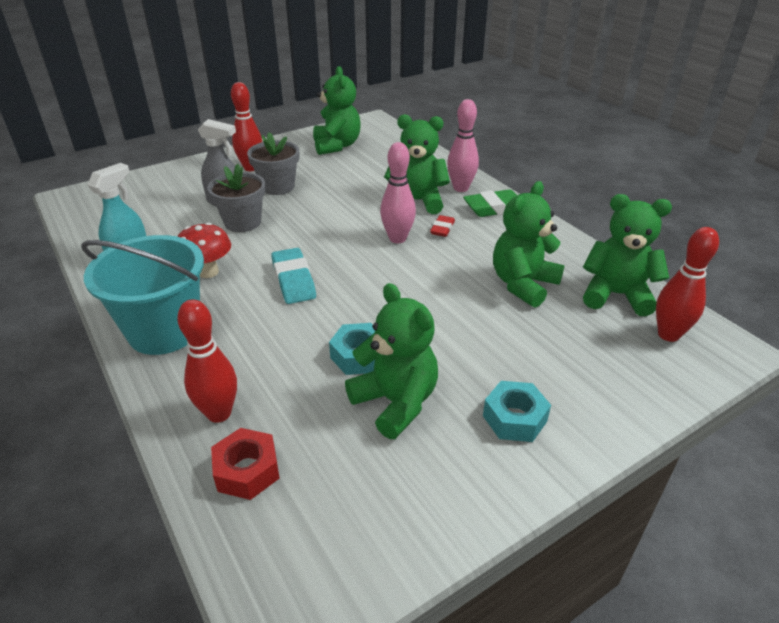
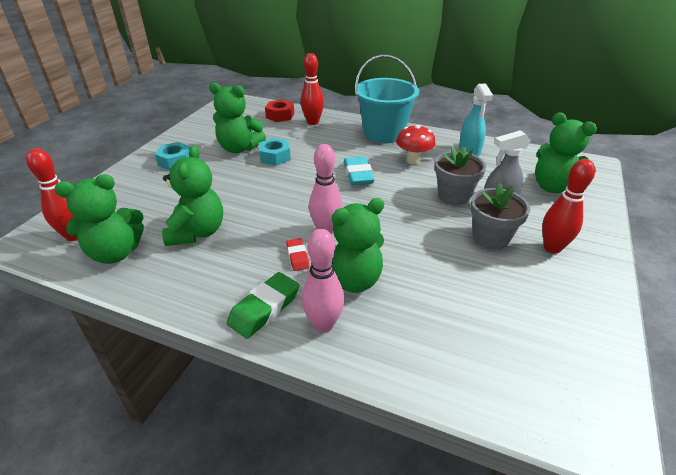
camera: 145 degrees right, 0 degrees up
turquoise eraser [271,248,316,304] -> turquoise eraser turned 45 degrees clockwise [343,156,375,185]
green teddy bear [313,66,361,155] -> green teddy bear moved to [535,112,597,193]

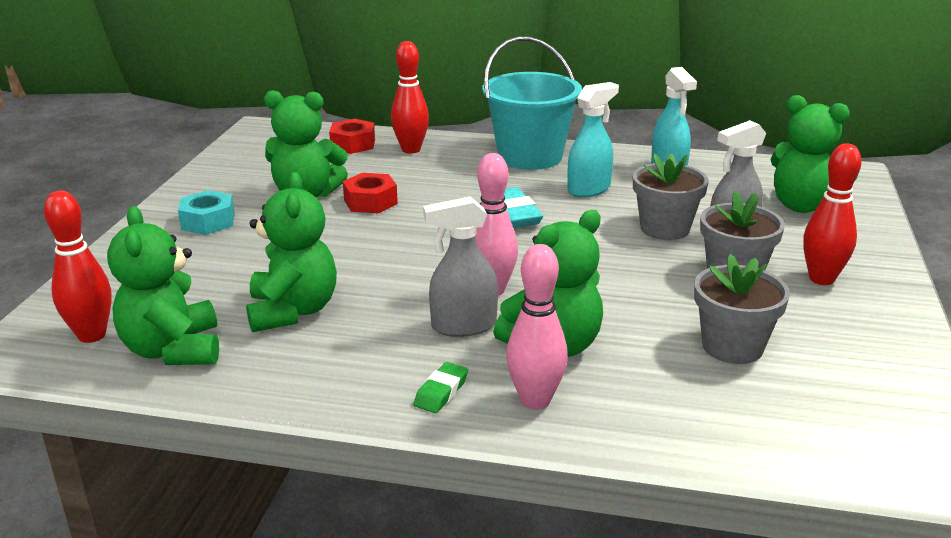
camera: 10 degrees left, 10 degrees down
green teddy bear [54,174,144,264] -> green teddy bear turned 105 degrees clockwise [107,206,219,365]
green eraser [227,272,300,339] -> green eraser [414,362,468,413], size x0.59
turquoise nut [259,138,291,166] -> red nut [343,173,398,213]
red eraser [286,238,310,271] -> grey spray bottle [423,197,498,337]
red mushroom [396,125,436,165] -> turquoise spray bottle [568,82,619,197]
none -> grey flower pot [694,254,790,364]

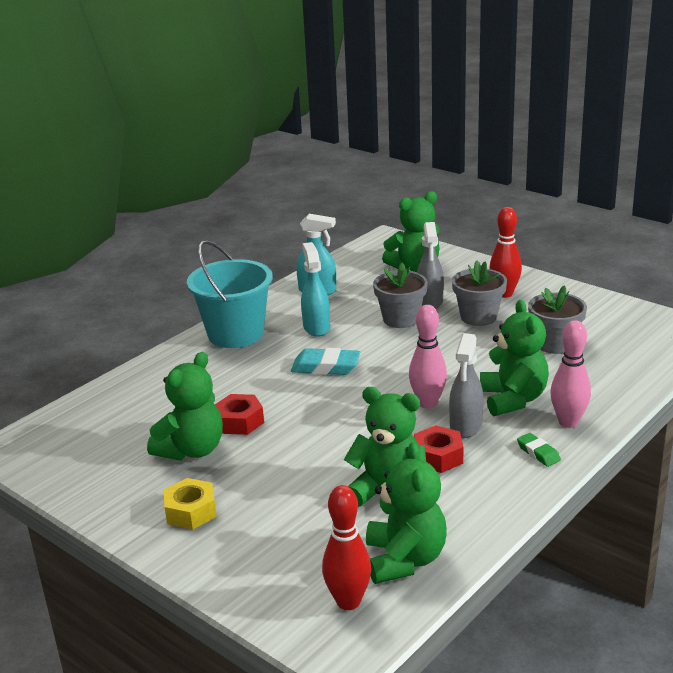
camera: 60 degrees left, 0 degrees up
green teddy bear [107,206,219,365] -> green teddy bear turned 105 degrees counterclockwise [366,442,447,584]
turquoise nut [178,190,235,235] -> yellow nut [164,478,217,529]
red nut [329,119,375,154] -> red nut moved to [414,425,463,473]
red bowling pin [391,41,429,154] -> none

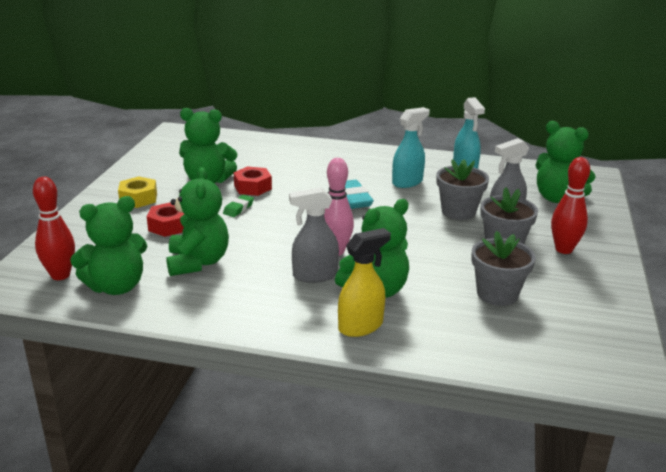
camera: 60 degrees right, 0 degrees up
turquoise bucket [187,240,273,348] -> none
red nut [414,425,463,473] -> red nut moved to [147,202,184,237]
green eraser [517,433,561,467] -> green eraser moved to [223,195,254,217]
pink bowling pin [550,320,591,428] -> yellow spray bottle [338,228,391,337]

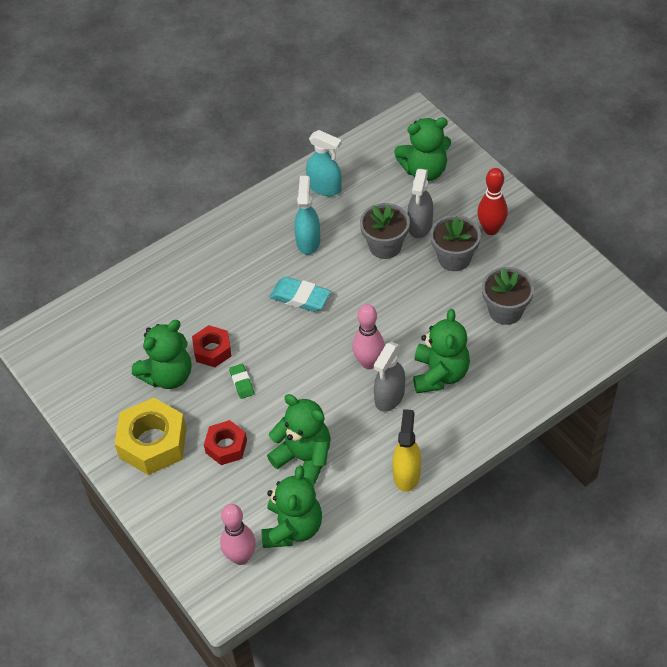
camera: 45 degrees left, 25 degrees up
red bowling pin [33,177,75,280] -> pink bowling pin [220,504,256,565]
yellow nut [118,176,157,208] -> yellow nut [115,398,187,475], size x1.70
yellow spray bottle [338,228,391,337] -> yellow spray bottle moved to [392,409,421,492]

